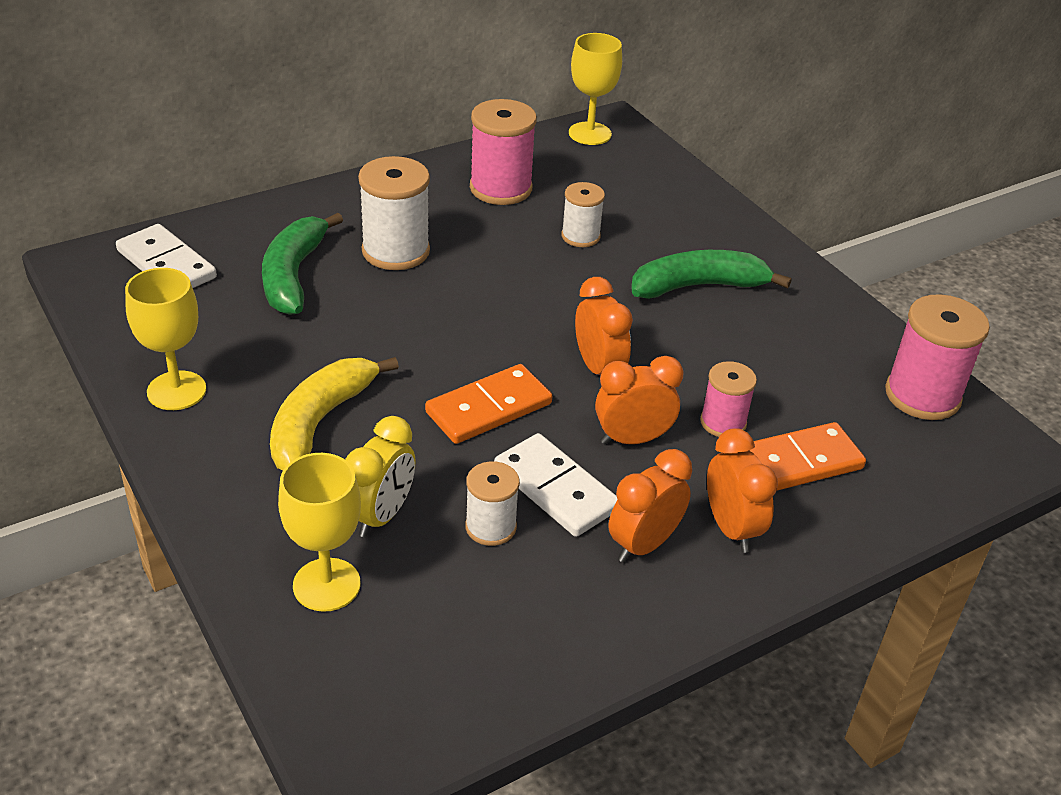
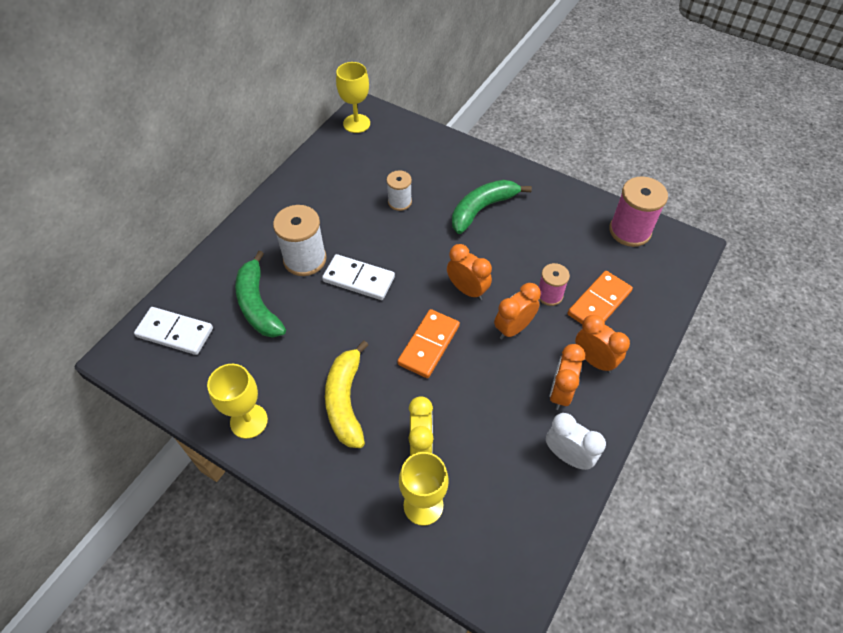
camera: 25 degrees left, 15 degrees up
white spool [465,461,520,546] -> none
pink spool [470,99,537,205] -> none
white domino [494,433,618,537] -> white domino moved to [322,254,395,300]
none -> white clock [546,413,606,470]

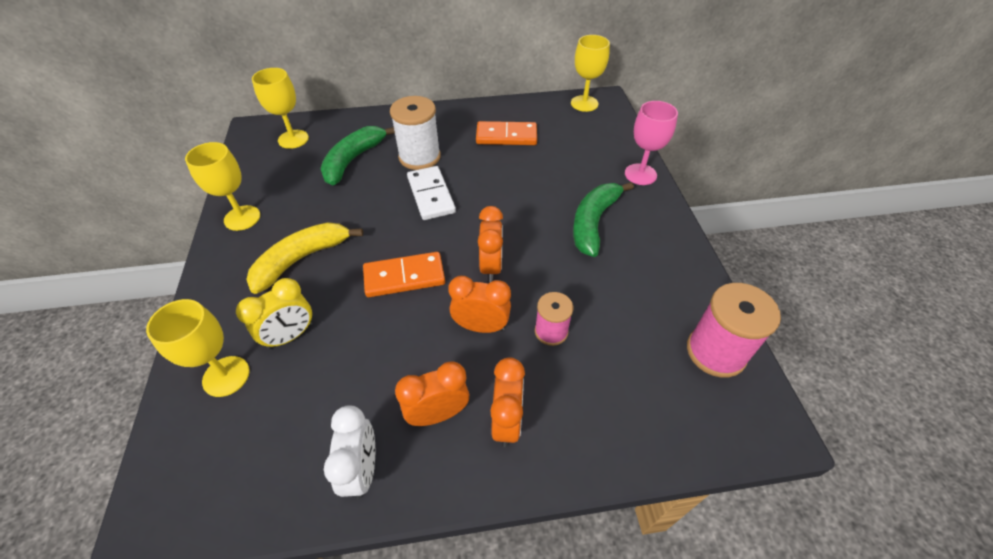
camera: 50 degrees right, 5 degrees down
white domino [134,307,213,355] -> yellow goblet [252,68,309,149]
white spool [387,170,412,211] -> none
green banana [452,180,532,234] -> green banana turned 75 degrees counterclockwise [573,182,634,257]
orange domino [568,271,633,324] -> orange domino moved to [476,121,537,145]
none -> pink goblet [625,101,678,185]

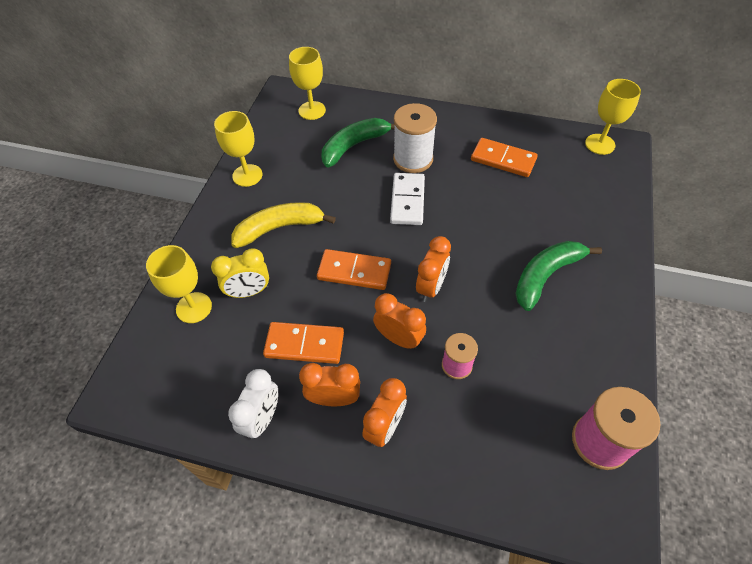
camera: 25 degrees right, 5 degrees up
pink goblet [625,101,678,185] -> none
none -> orange domino [263,322,344,364]

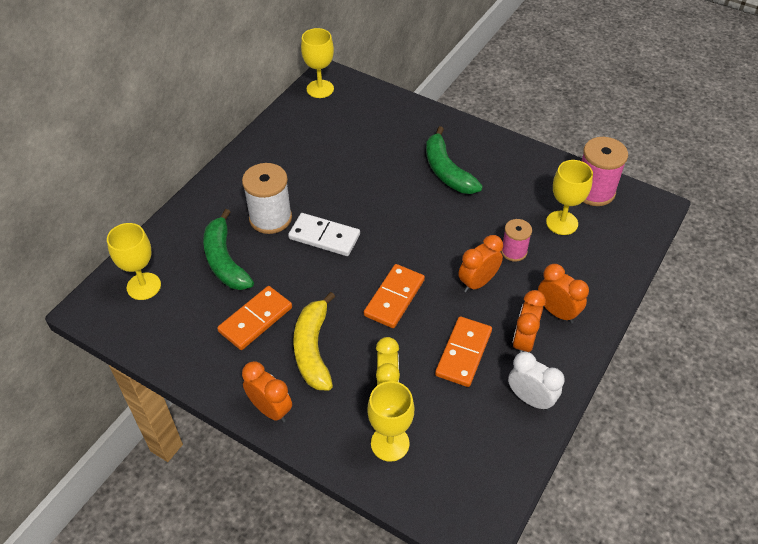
camera: 75 degrees left, 5 degrees down
yellow goblet [214,111,262,187] -> yellow goblet moved to [546,160,593,235]
orange clock [416,236,451,302] -> orange clock moved to [242,361,292,423]
orange domino [471,138,538,177] -> orange domino moved to [217,286,292,350]

